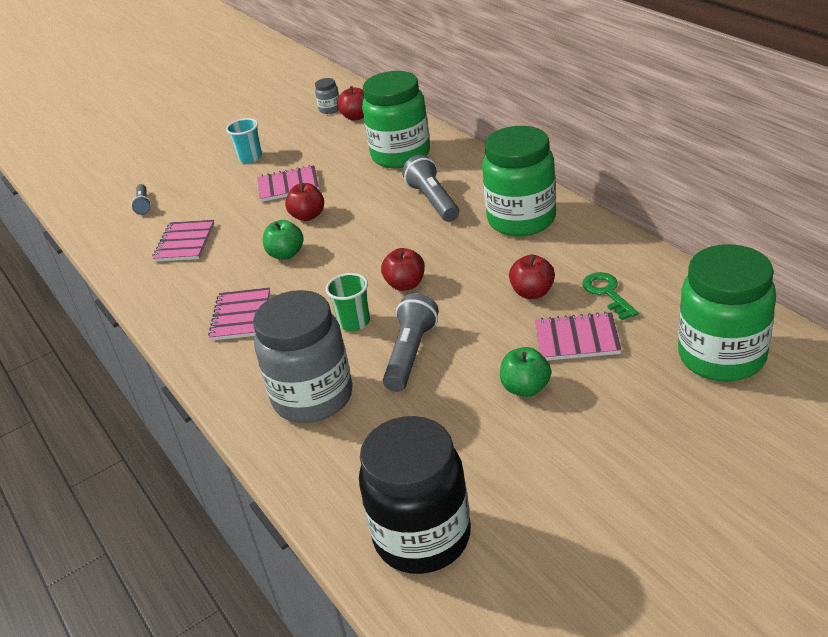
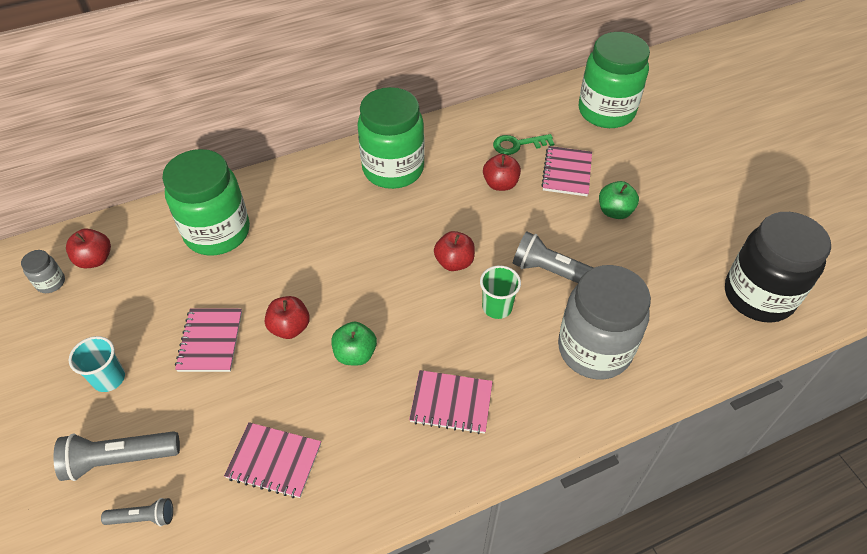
camera: 85 degrees left, 15 degrees up
grey flashlight [402,155,459,222] -> grey flashlight moved to [53,431,180,481]

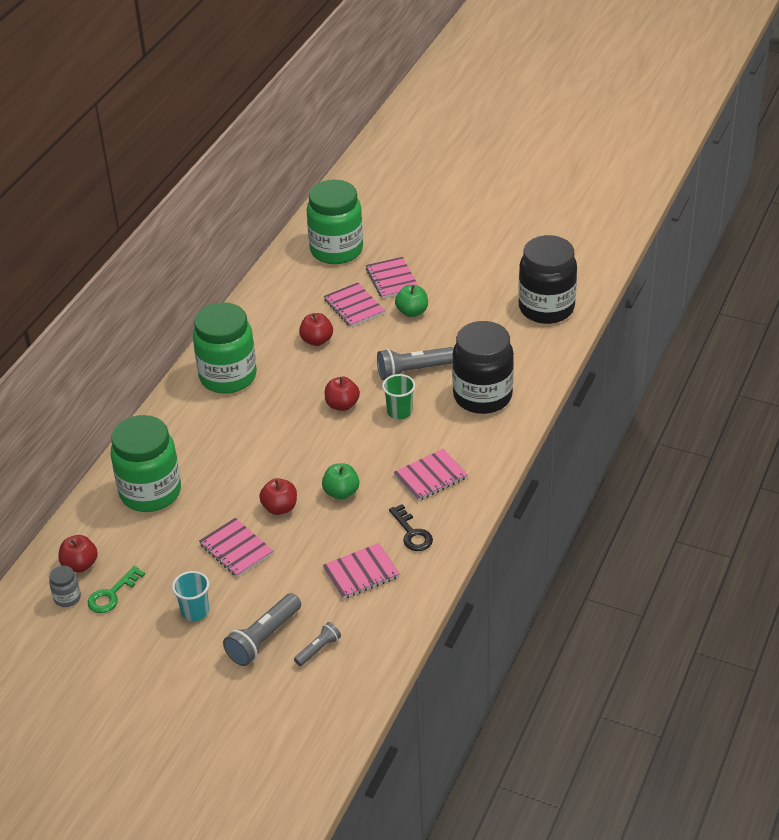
camera: 40 degrees left, 10 degrees down
green key [493,134,554,155] -> green key moved to [88,566,145,613]
grey jar [558,265,651,379] -> black jar [452,321,514,414]
none -> pink notebook [366,257,418,299]
none -> black key [389,504,433,551]

